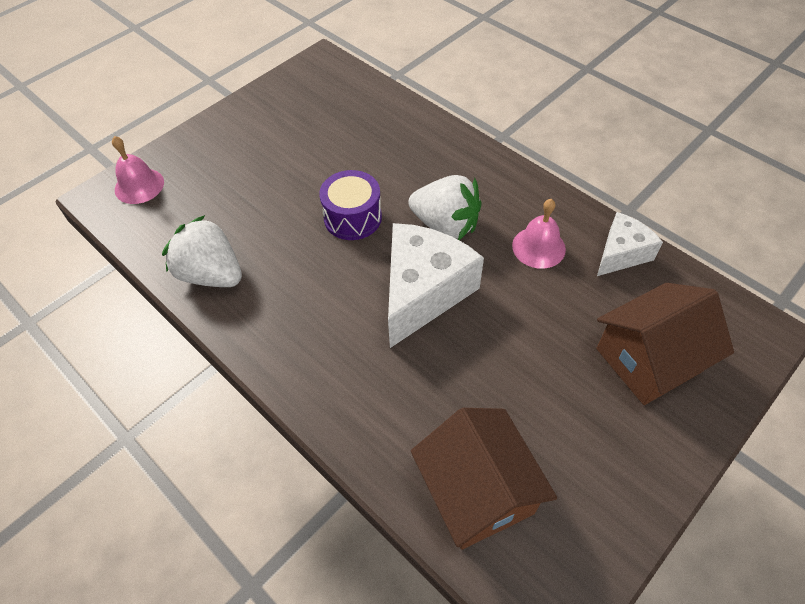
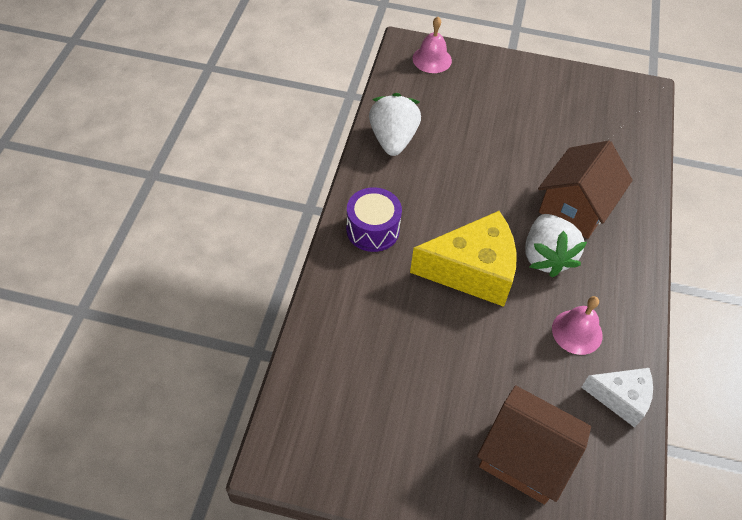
camera: 55 degrees right, 0 degrees up
purple drum [319,170,382,240] -> purple drum moved to [346,187,402,252]
white cheese [388,223,484,348] -> yellow cheese [410,211,517,307]
brown house [411,408,557,549] -> brown house moved to [538,140,633,239]

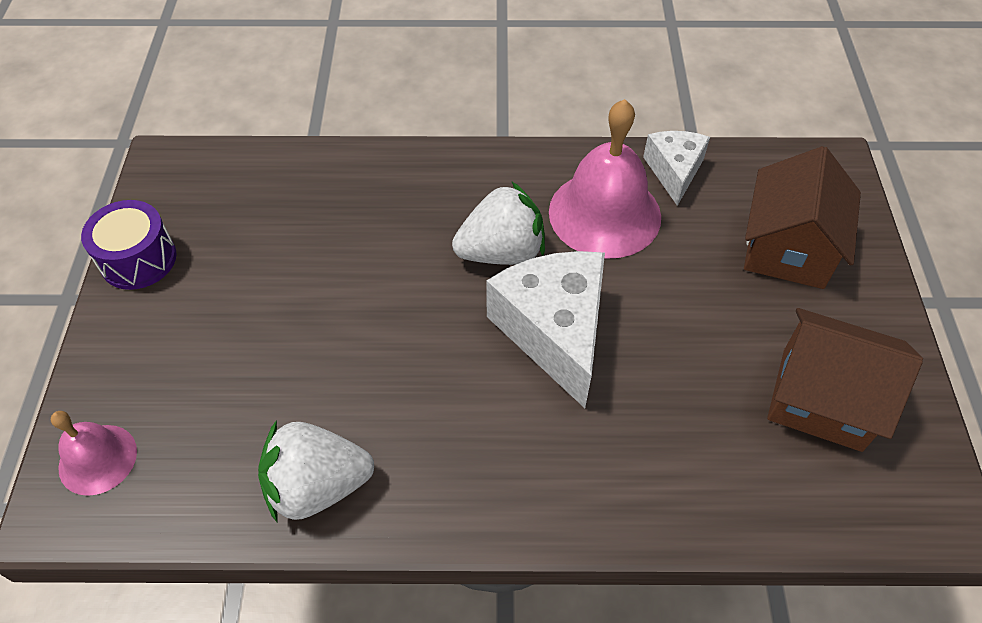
camera: 100 degrees left, 0 degrees up
purple drum [346,187,402,252] -> purple drum moved to [81,200,177,290]
yellow cheese [410,211,517,307] -> white cheese [486,251,605,408]
brown house [538,140,633,239] -> brown house moved to [767,308,923,452]
pink bell [552,296,603,355] -> pink bell [549,99,661,259], size x1.80

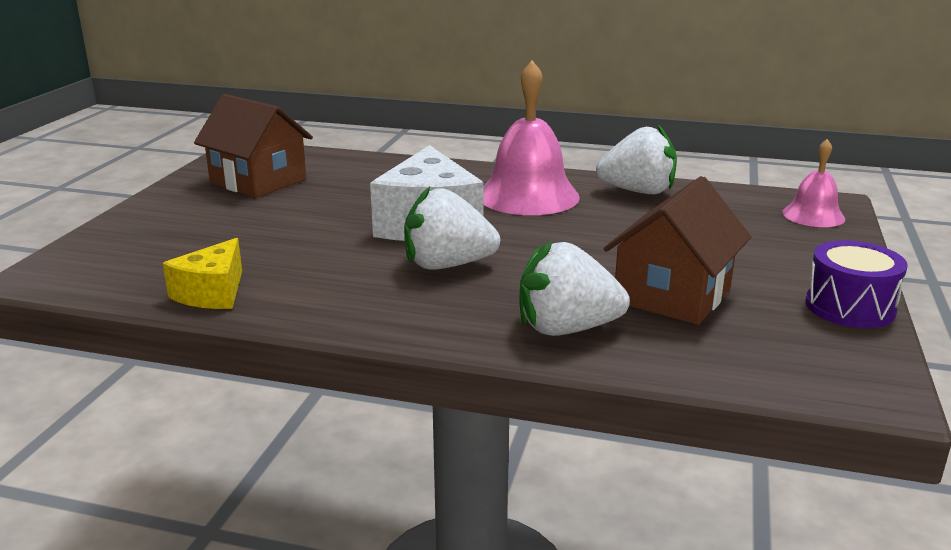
camera: 165 degrees left, 30 degrees down
pink bell [549,99,661,259] -> pink bell moved to [483,60,580,215]
white cheese [643,131,710,206] -> yellow cheese [163,238,242,309]
brown house [744,146,861,289] -> brown house moved to [604,176,751,325]
none -> white strawberry [519,241,630,336]

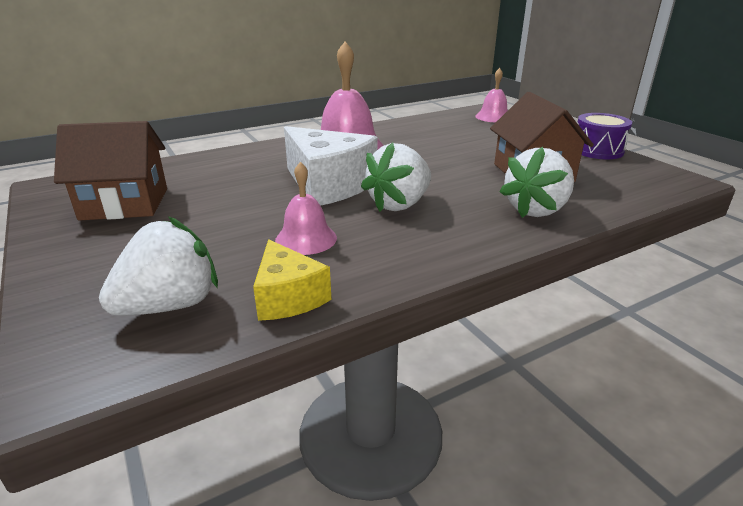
camera: 45 degrees left, 5 degrees up
white strawberry [596,124,677,194] -> white strawberry moved to [99,216,218,316]
none -> pink bell [275,162,337,255]

